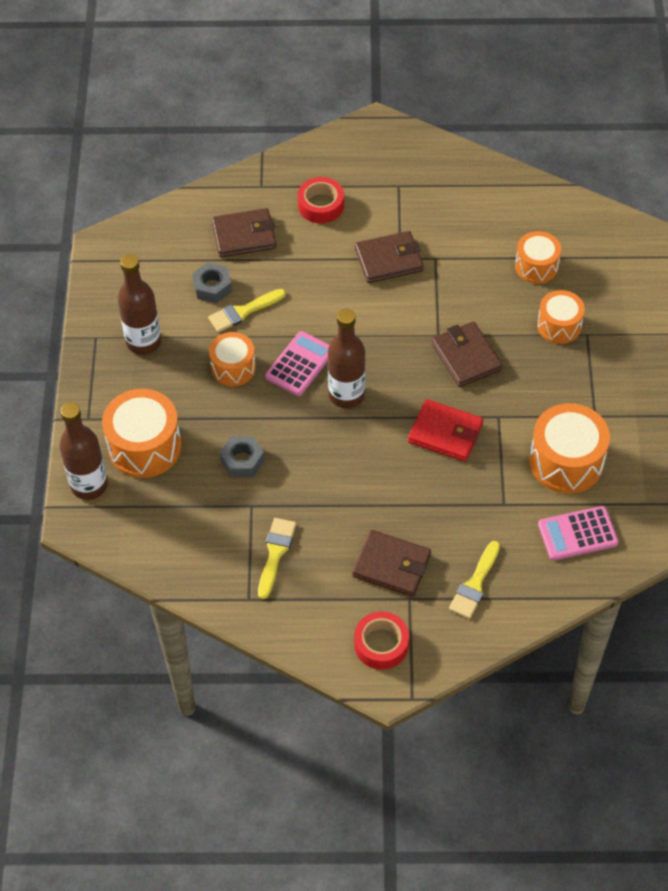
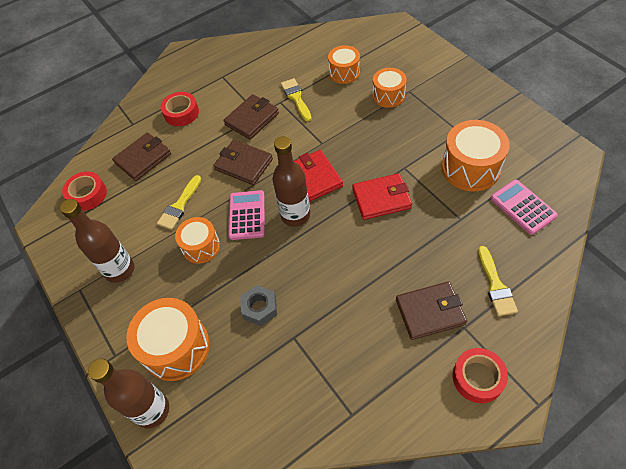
camera: 30 degrees left, 0 degrees up
grey nut [192,262,232,303] -> none
yellow brush [258,518,296,599] -> yellow brush moved to [281,78,312,121]
brown wallet [432,322,502,387] -> brown wallet moved to [213,140,273,185]
pink calculator [538,506,619,560] -> pink calculator turned 105 degrees clockwise [490,180,558,235]
none -> red tape [62,171,107,211]
none -> red wallet [294,150,343,202]

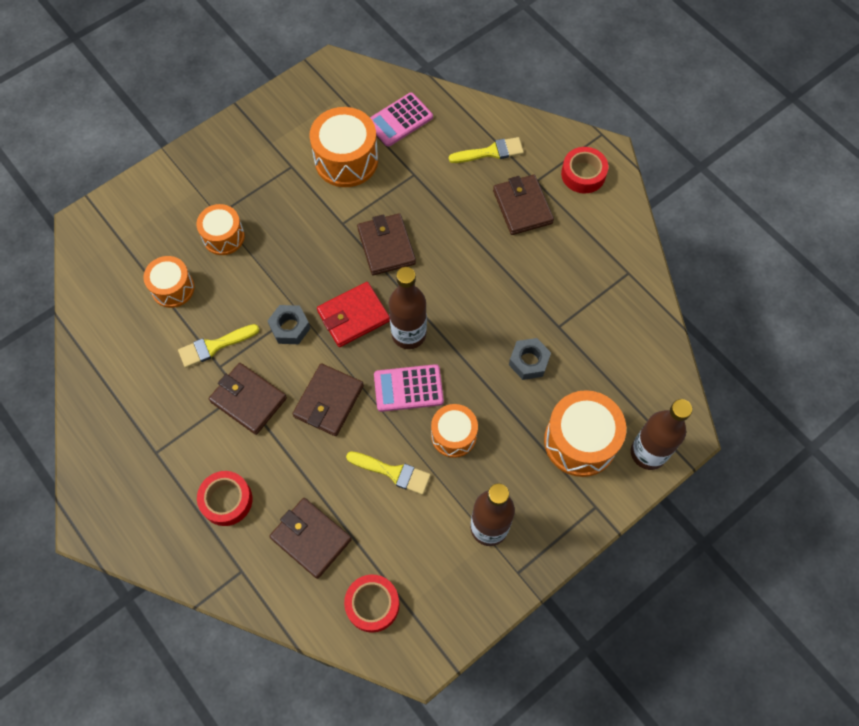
camera: 100 degrees left, 10 degrees up
red wallet [352,173,412,220] -> brown wallet [357,213,416,275]
none -> grey nut [268,305,310,344]

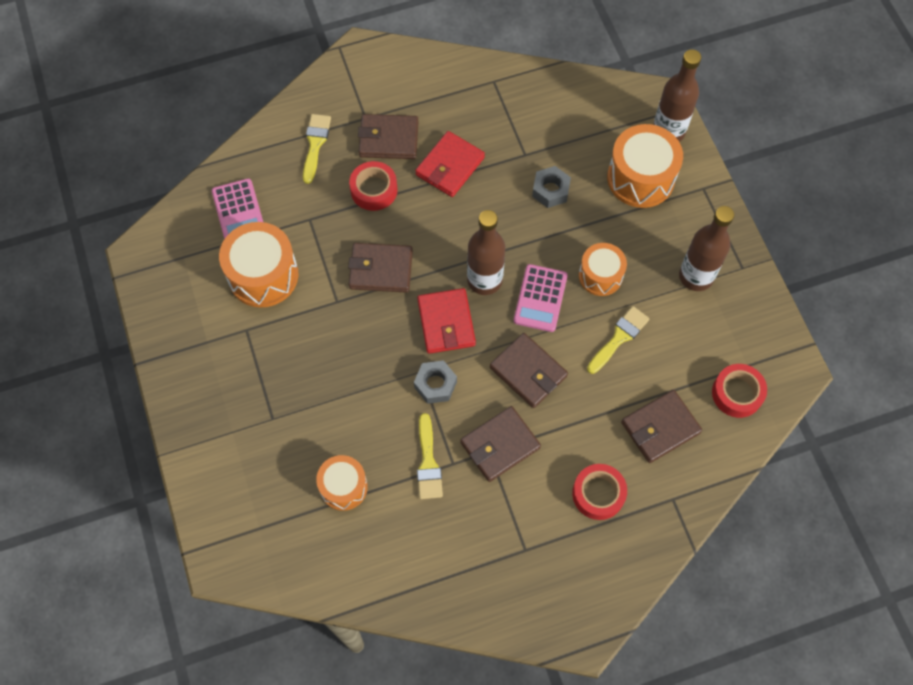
camera: 70 degrees left, 0 degrees up
orange drum [196,204,245,255] -> none
red tape [561,147,608,194] -> red tape moved to [349,161,398,211]
none -> red wallet [415,131,485,197]

